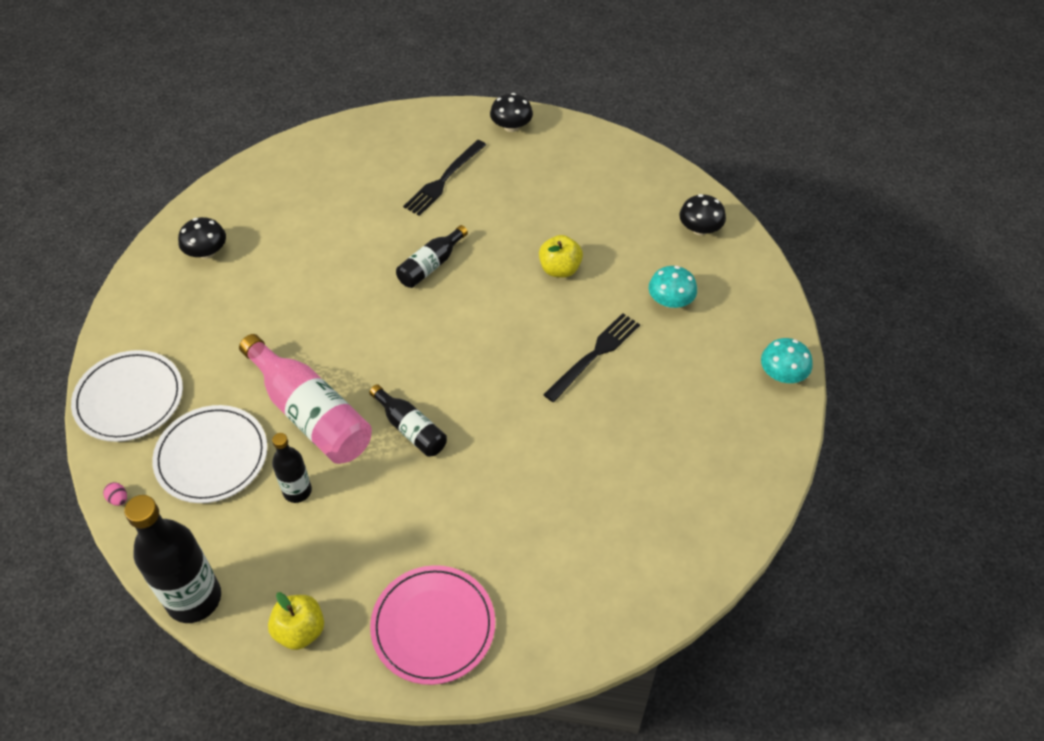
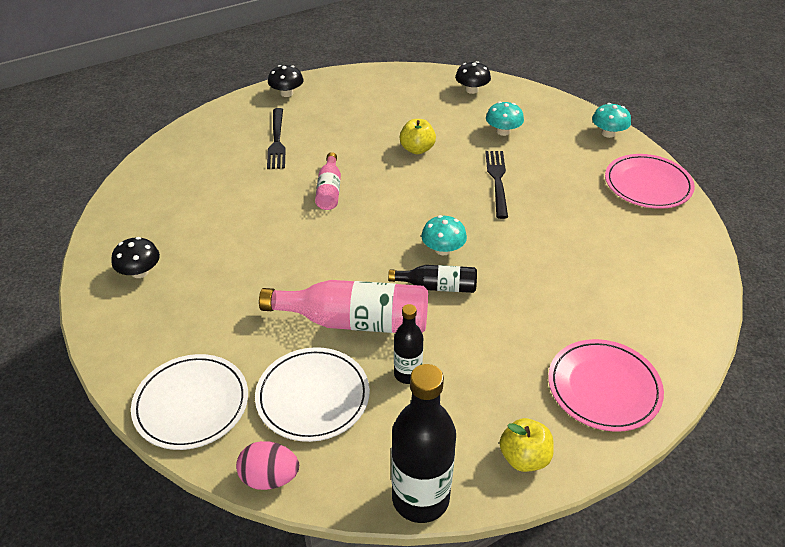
camera: 40 degrees left, 10 degrees down
pink egg [103,482,127,506] -> pink egg [236,441,299,490], size x2.10
black bottle [396,225,468,288] -> pink bottle [315,152,341,210]
none -> turquoise mushroom [421,215,467,256]
none -> pink plate [605,154,695,209]

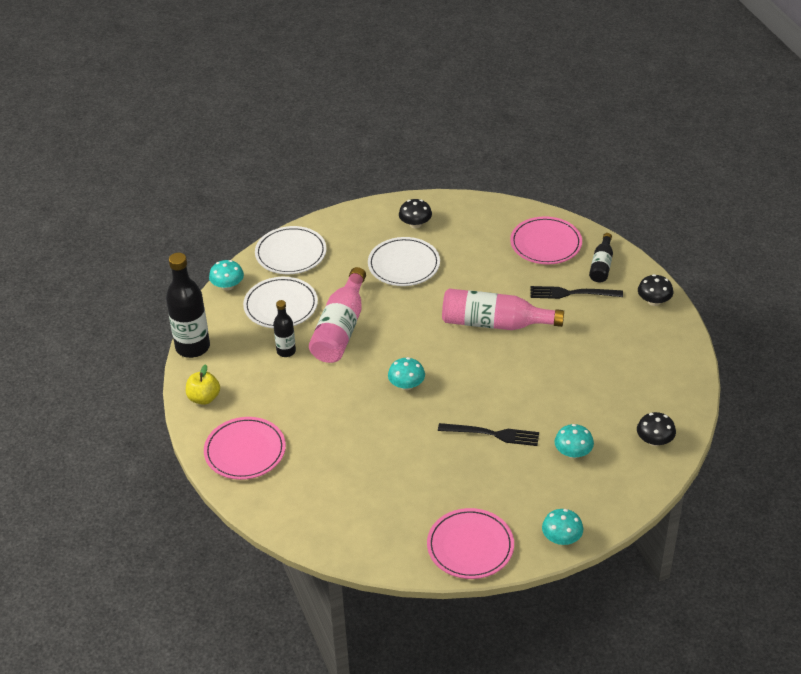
camera: 100 degrees right, 0 degrees up
pink egg [236,441,299,490] -> turquoise mushroom [209,260,244,291]
pink bottle [315,152,341,210] -> pink bottle [442,288,564,330], size x1.81
black bottle [388,265,477,293] -> black bottle moved to [589,233,613,282]
yellow apple [400,119,436,154] -> none
none -> white plate [368,237,440,286]
none -> pink plate [510,216,582,265]

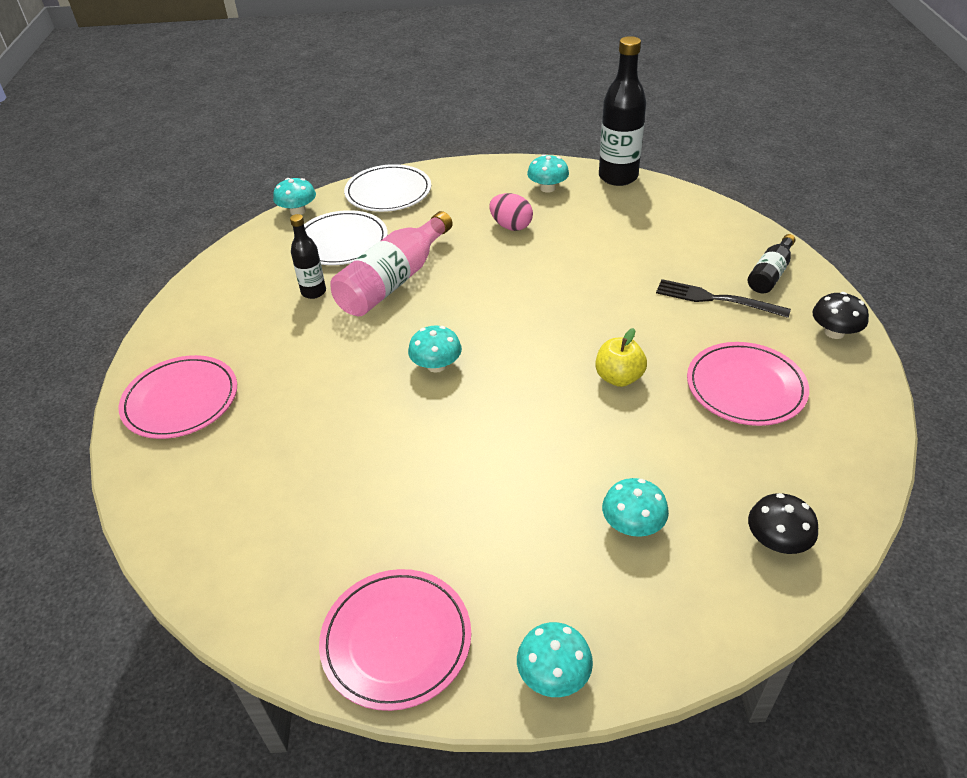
camera: 20 degrees right, 0 degrees up
black bottle [166,253,210,358] -> black bottle moved to [599,36,646,186]
yellow apple [186,364,220,405] -> yellow apple moved to [595,328,647,387]
white plate [368,237,440,286] -> pink egg [489,193,533,231]
black mushroom [399,199,432,228] -> turquoise mushroom [527,154,569,193]
black fork [438,423,539,446] -> none
pink bottle [442,288,564,330] -> none
pink plate [510,216,582,265] -> pink plate moved to [687,342,809,426]

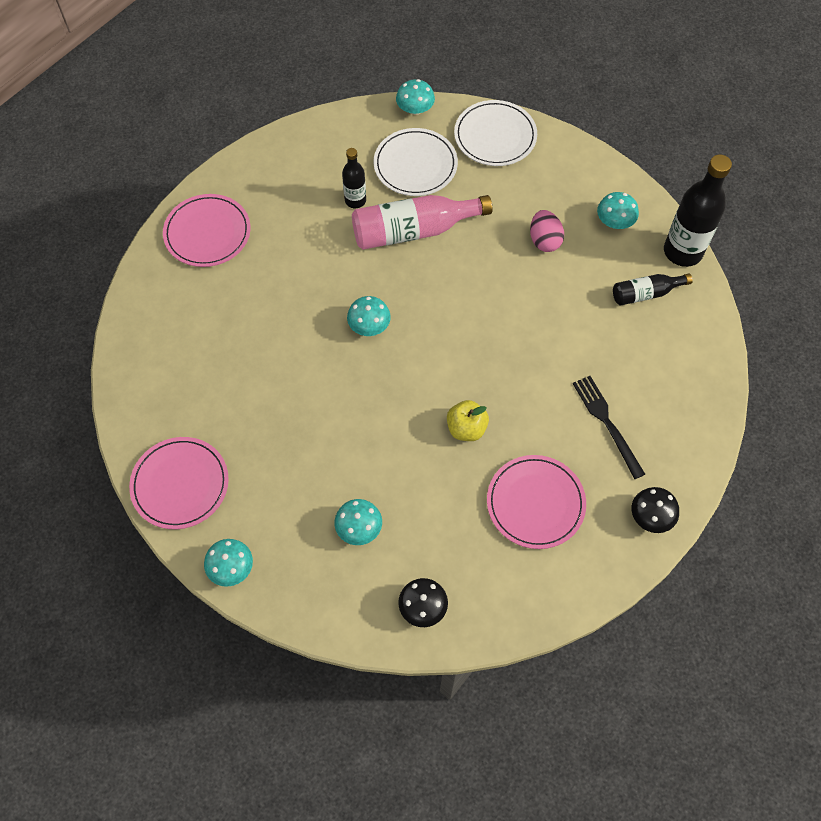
camera: 40 degrees right, 20 degrees up
black bottle [748,234,795,293] -> black bottle moved to [613,273,693,306]

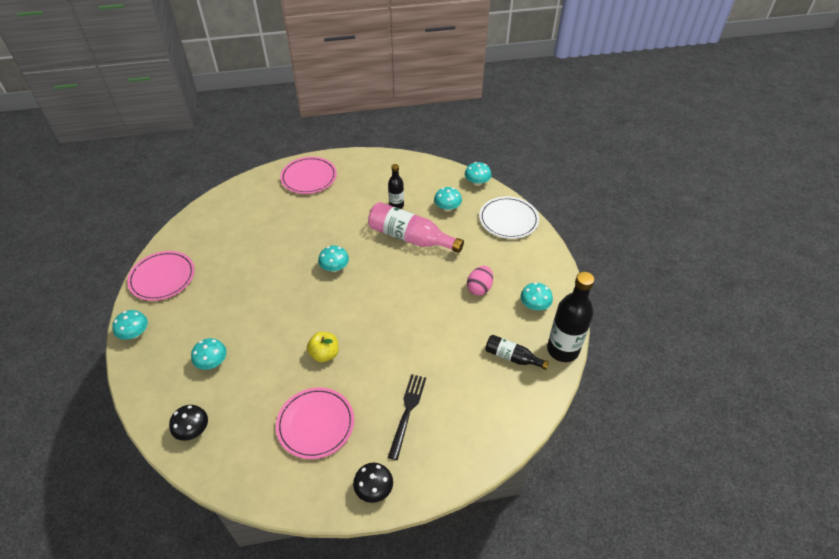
camera: 40 degrees right, 15 degrees down
white plate [374,128,458,196] -> turquoise mushroom [434,187,462,212]

